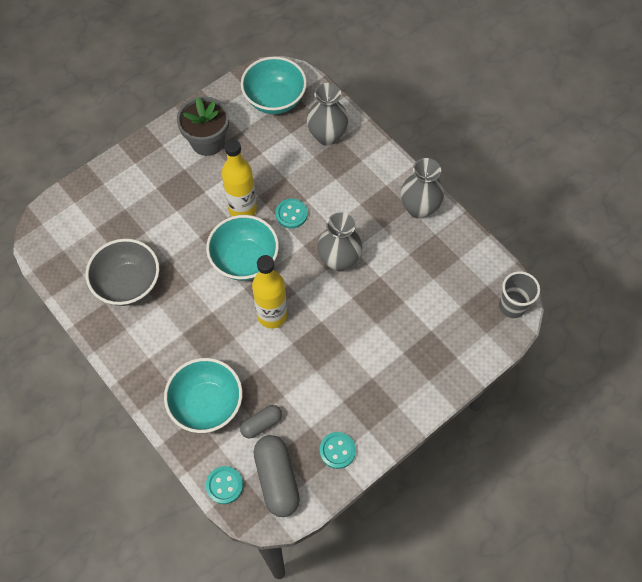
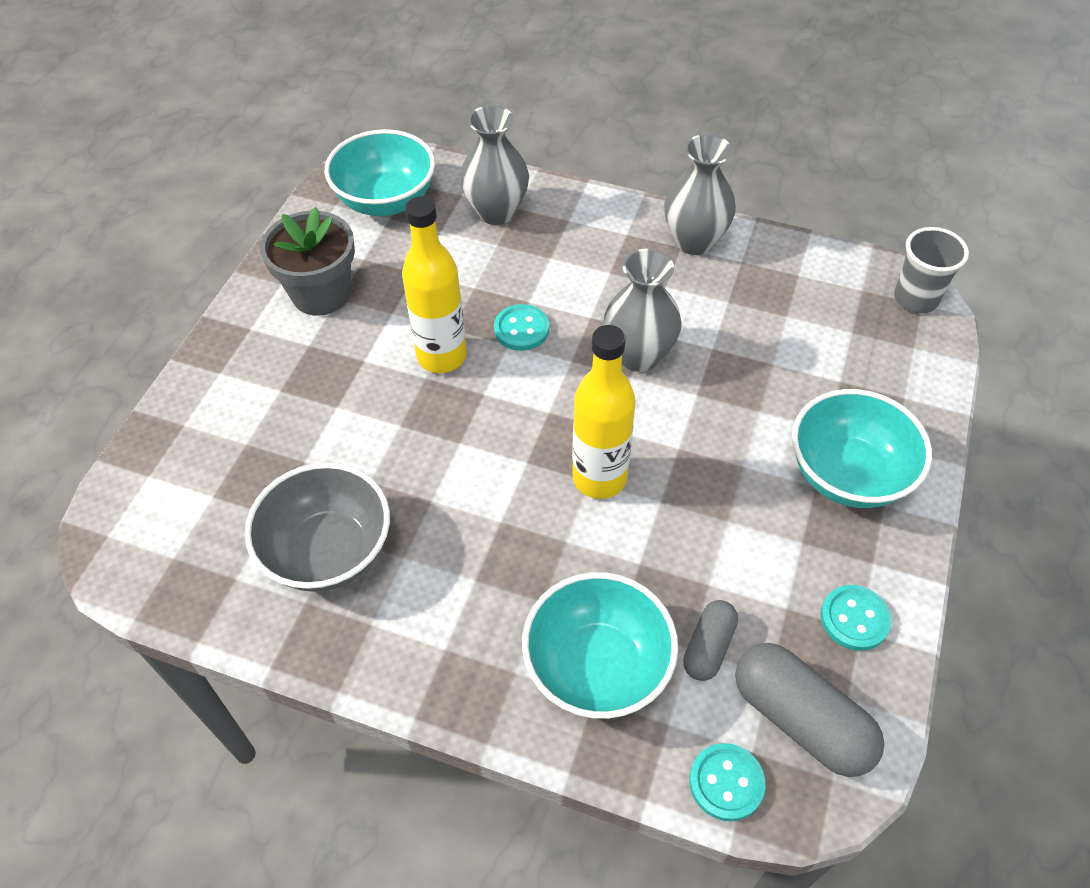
camera: 30 degrees left, 10 degrees down
turquoise bowl [206,215,279,281] -> turquoise bowl moved to [792,389,932,508]

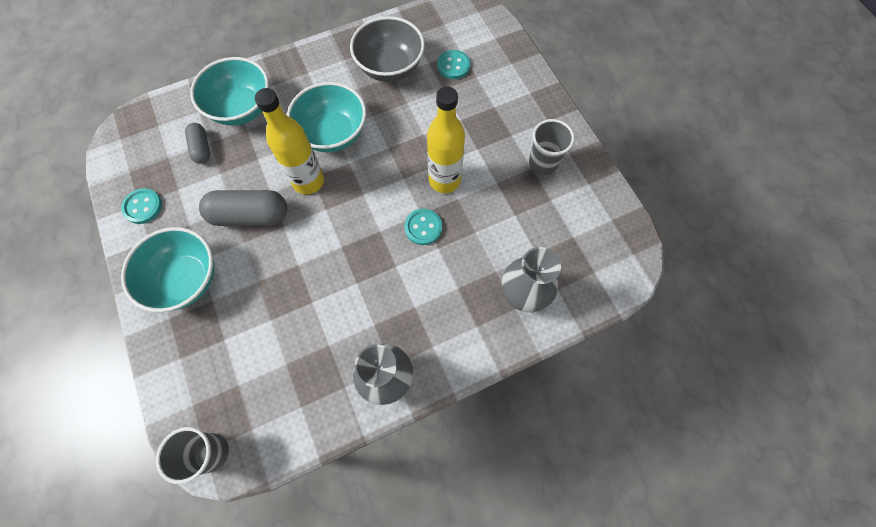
camera: 135 degrees right, 15 degrees up
grey flower pot [260,207,355,316] -> grey cup [529,119,575,175]
turquoise bowl [324,129,435,216] -> turquoise bowl moved to [287,82,366,153]
grey vase [604,248,682,372] -> none
turquoise button [689,743,765,821] -> turquoise button moved to [437,50,470,79]
grey capsule [735,643,884,777] -> grey capsule moved to [199,190,287,226]

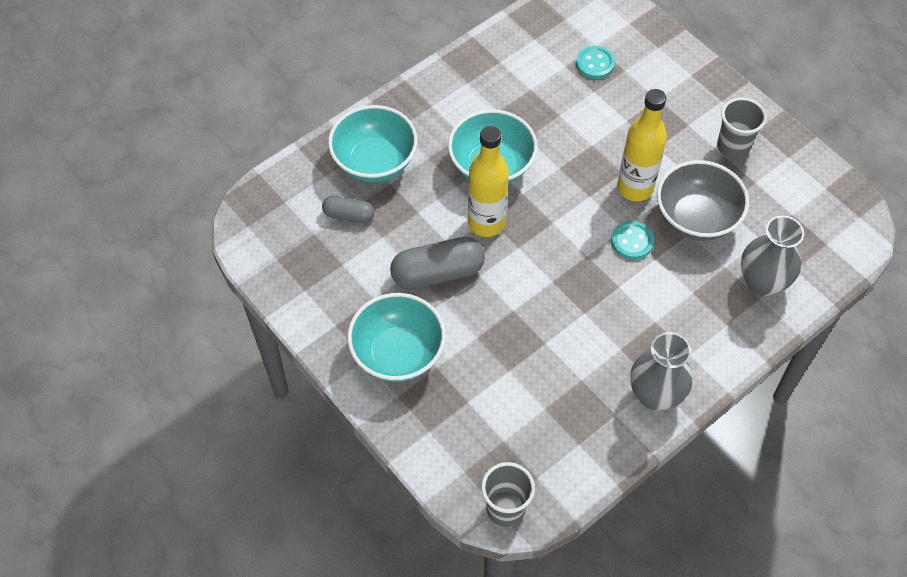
camera: 15 degrees left, 10 degrees down
turquoise button [121,188,162,224] -> none
grey capsule [185,123,210,164] -> grey capsule turned 45 degrees counterclockwise [322,196,375,223]
grey bowl [350,16,425,82] -> grey bowl moved to [657,160,749,241]

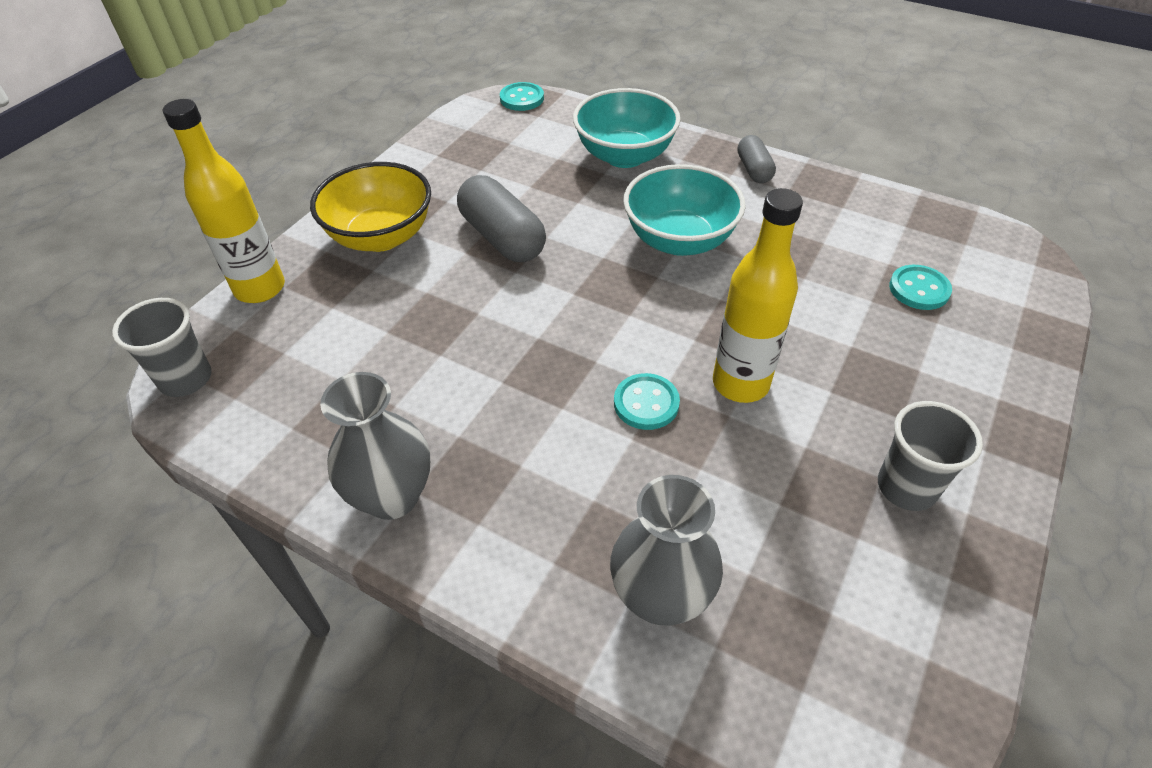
camera: 70 degrees right, 10 degrees down
grey capsule [322,196,375,223] -> grey capsule moved to [737,135,776,183]
turquoise bowl [347,293,446,382] -> yellow bowl [310,162,431,252]
yellow bottle [468,126,509,237] -> yellow bottle moved to [163,99,285,303]
grey bowl [657,160,749,241] -> none
none -> turquoise button [500,82,544,111]

